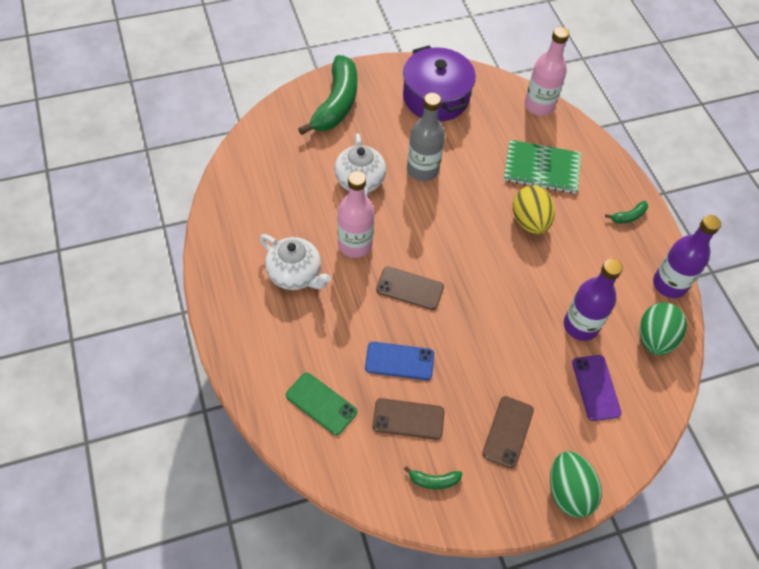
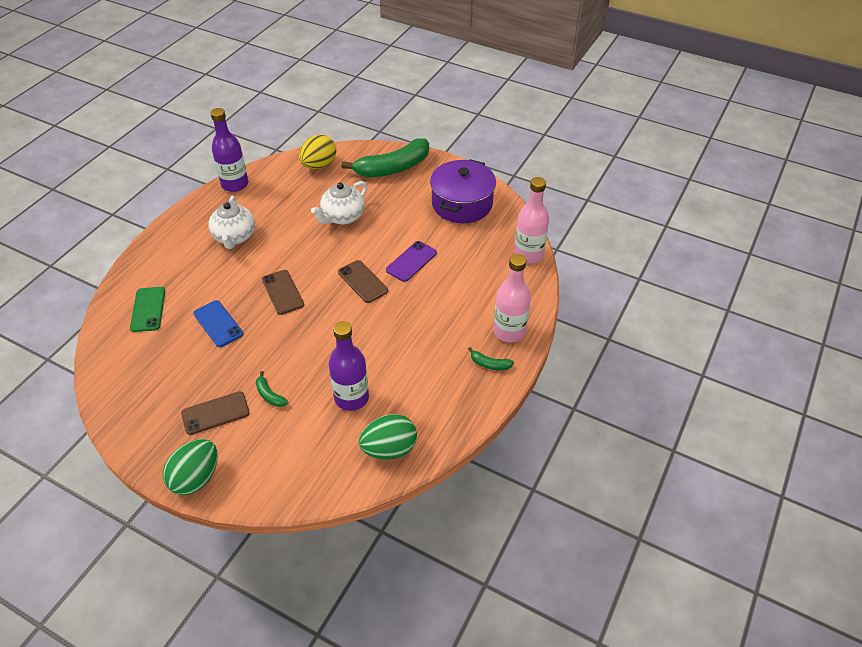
camera: 50 degrees right, 10 degrees down
pink bottle [337,171,375,258] -> pink bottle moved to [493,254,531,343]
brown phone [372,398,445,440] -> brown phone moved to [338,260,388,303]
green banana [404,466,462,489] -> green banana moved to [256,371,288,407]
grey bottle [407,93,445,181] -> none
green notebook [504,140,581,194] -> none
yellow egg [513,185,555,234] -> yellow egg moved to [299,135,336,169]
purple phone [572,355,622,421] -> purple phone moved to [386,241,437,282]
purple bottle [653,215,721,298] -> purple bottle moved to [210,108,248,192]

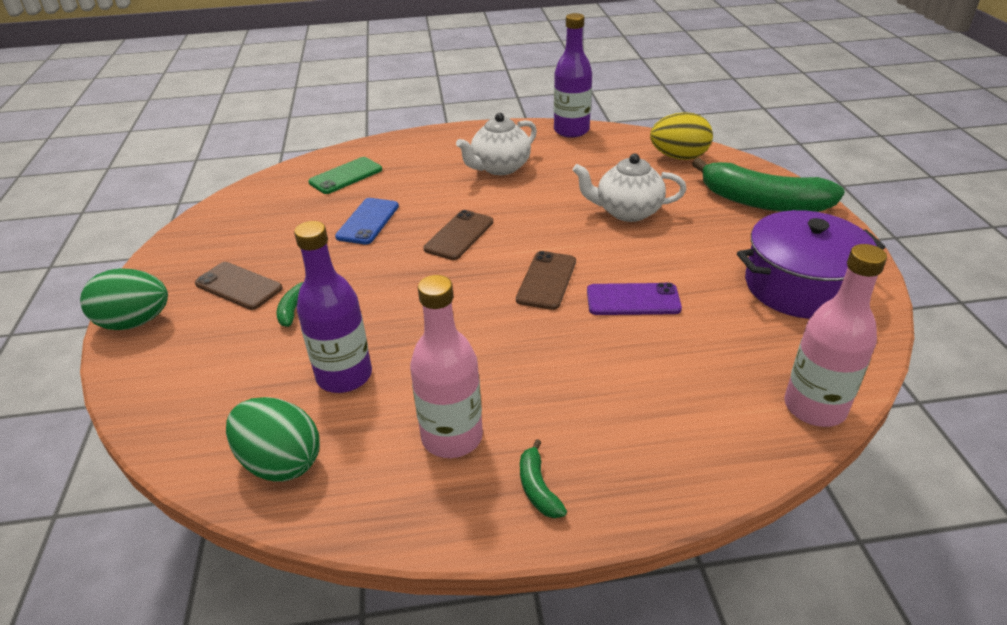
camera: 55 degrees right, 10 degrees down
pink bottle [493,254,531,343] -> pink bottle moved to [410,275,483,458]

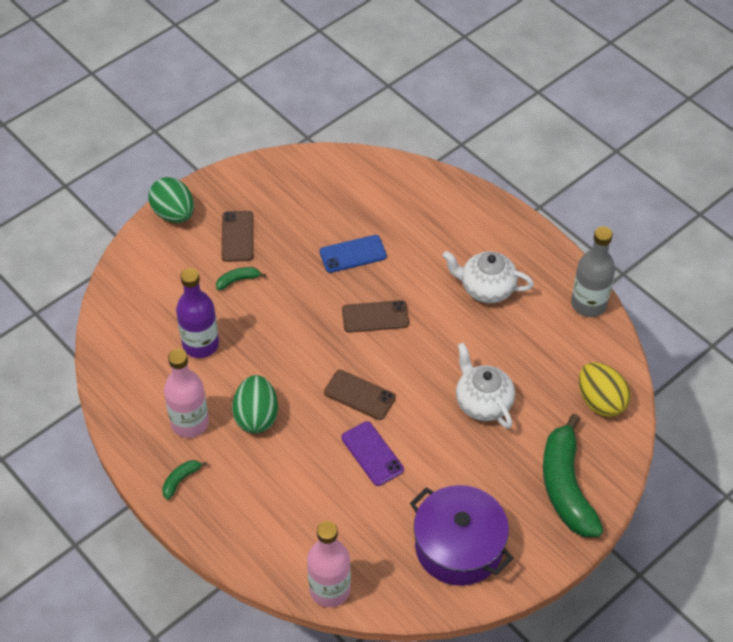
camera: 55 degrees right, 15 degrees up
green egg [226,397,320,482] -> green egg moved to [232,375,278,433]
green phone [308,157,382,194] -> none
brown phone [516,251,576,310] -> brown phone turned 45 degrees clockwise [324,370,396,420]
purple bottle [554,13,592,138] -> grey bottle [571,227,615,317]

